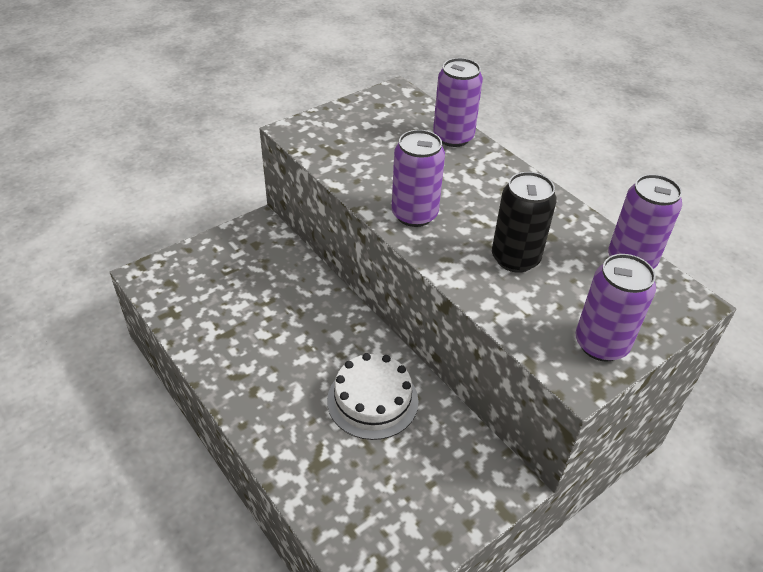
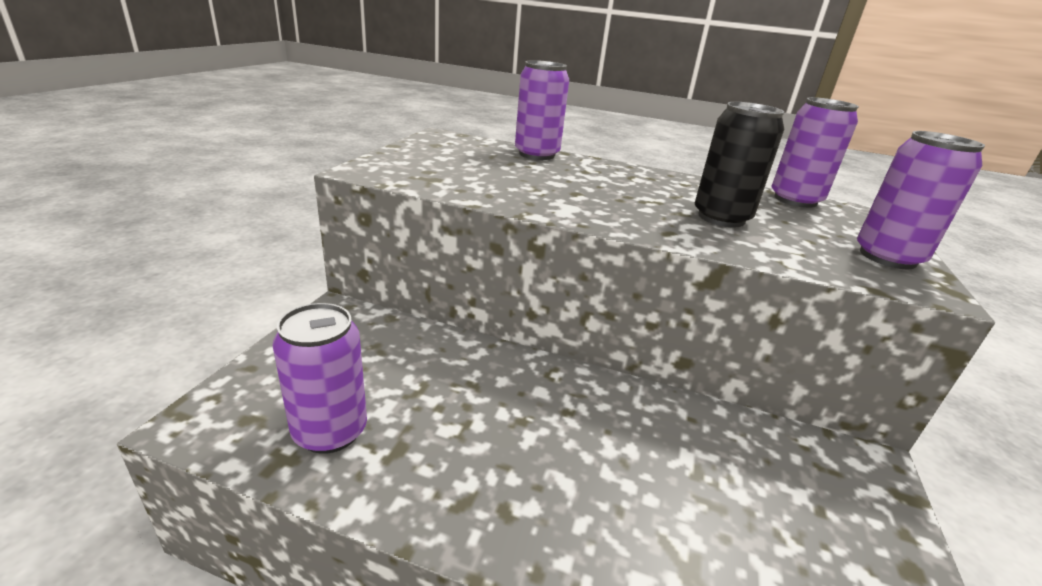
camera: 35 degrees left, 15 degrees down
white cake [327,353,418,440] -> none
purple can [391,130,445,227] -> purple can moved to [272,303,367,454]

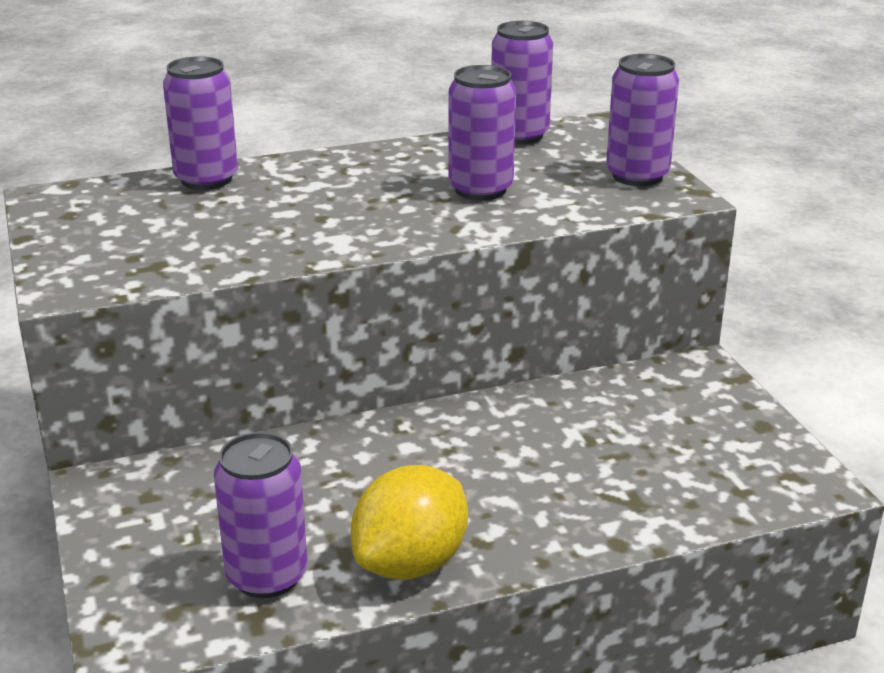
camera: 35 degrees left, 0 degrees up
black can [695,102,784,227] -> purple can [448,65,516,201]
none -> yellow lemon [351,465,468,580]

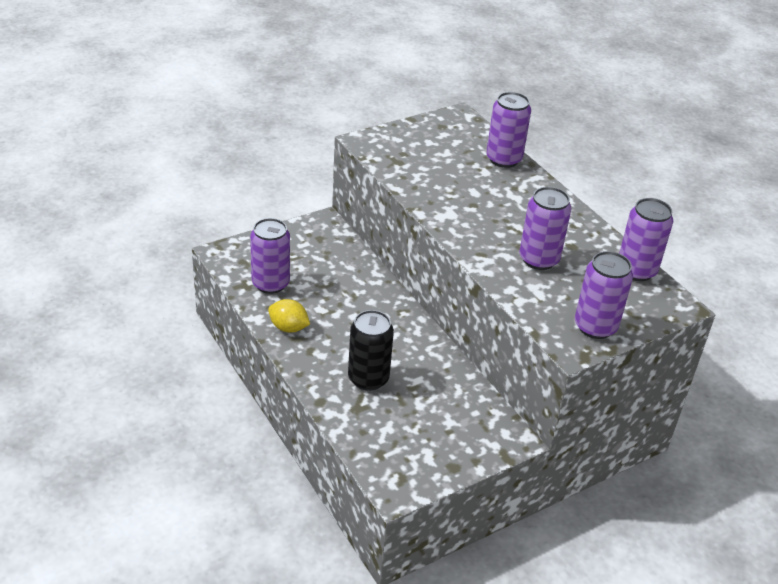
camera: 75 degrees right, 10 degrees up
yellow lemon [351,465,468,580] -> yellow lemon [268,299,310,333], size x0.62
none -> black can [348,310,394,391]

